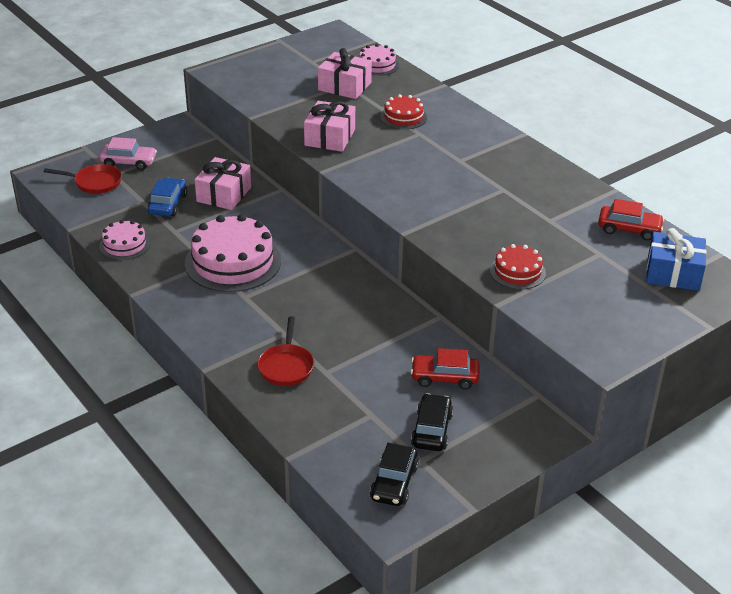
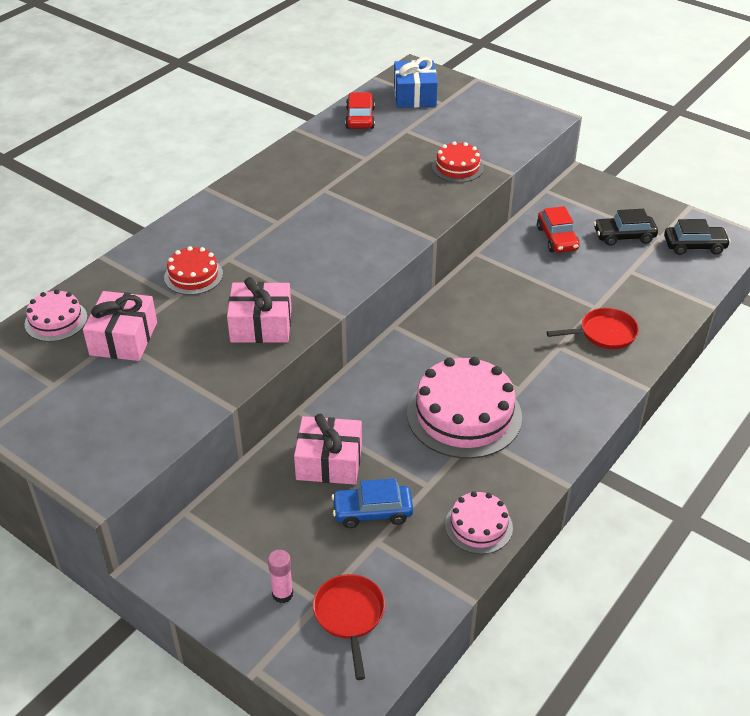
camera: 105 degrees left, 5 degrees up
pink car [99,137,157,170] -> pink glue stick [268,550,293,603]

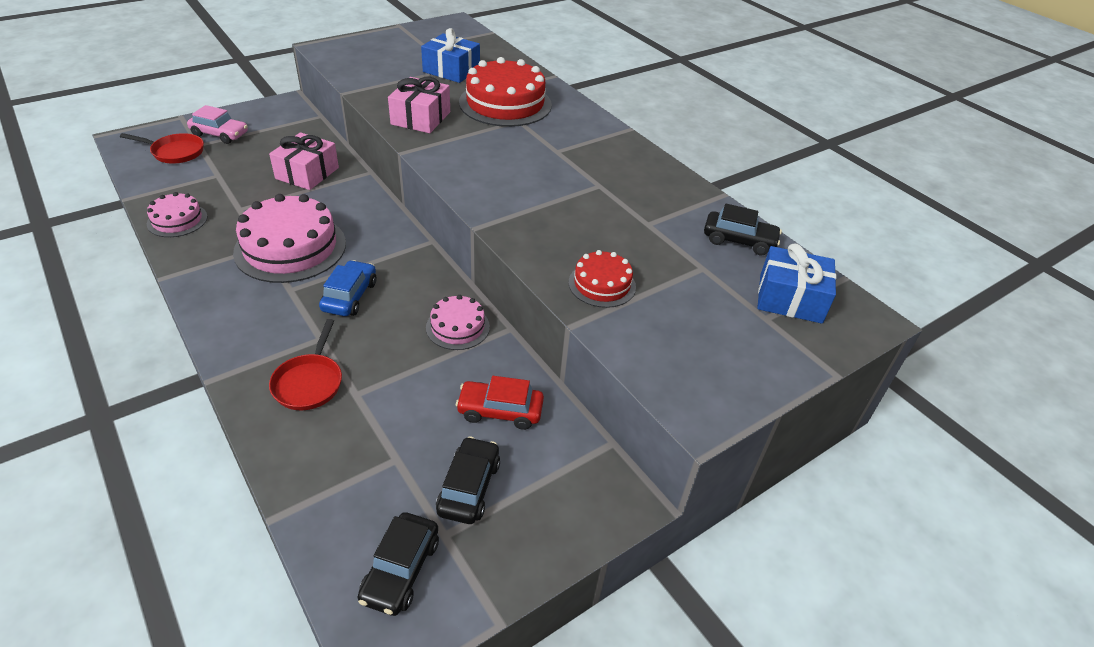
camera: 105 degrees right, 0 degrees up
pink cake [25,289,87,342] -> pink cake moved to [426,295,490,350]
pink gift [83,291,157,361] -> blue gift [421,28,480,83]
red cake [164,246,223,295] -> red cake [459,57,552,127], size x1.87
pink glue stick [268,550,293,603] -> pink car [187,105,248,144]
blue car [332,478,413,528] -> blue car moved to [319,260,376,316]
red car [345,92,375,129] -> black car [704,204,782,256]

